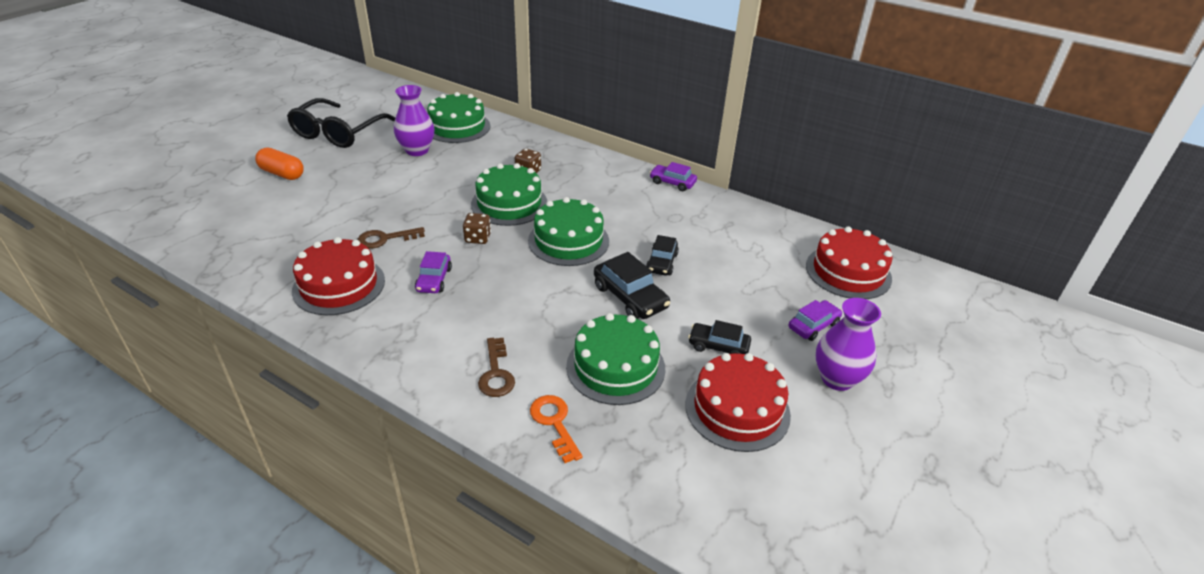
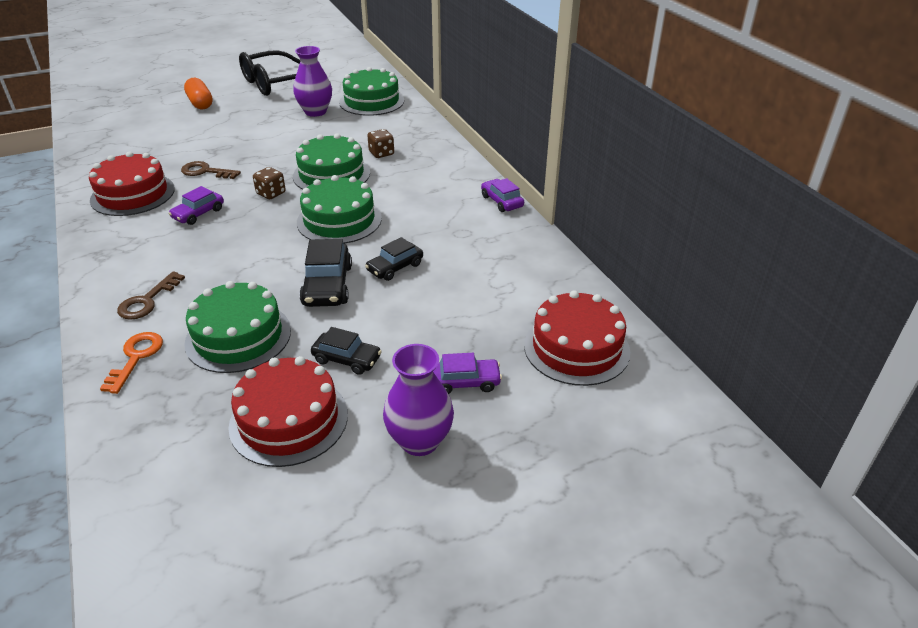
camera: 35 degrees right, 0 degrees up
black car [688,320,751,354] -> black car turned 150 degrees clockwise [311,327,382,375]

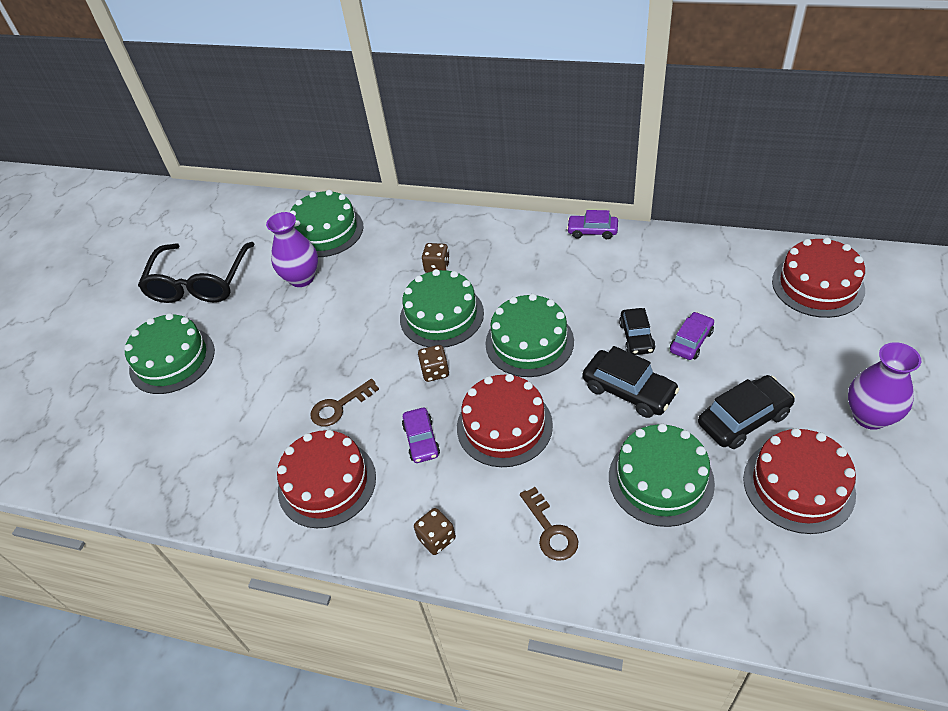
camera: 45 degrees left, 10 degrees up
orange key [100,332,163,394] -> none
orange capsule [184,78,213,109] -> green cake [124,313,215,394]
black car [311,327,382,375] -> black car [698,375,795,449], size x1.52
purple car [433,353,502,394] -> purple car moved to [670,312,714,360]
none -> brown dice [414,508,456,555]
none -> red cake [457,374,553,467]

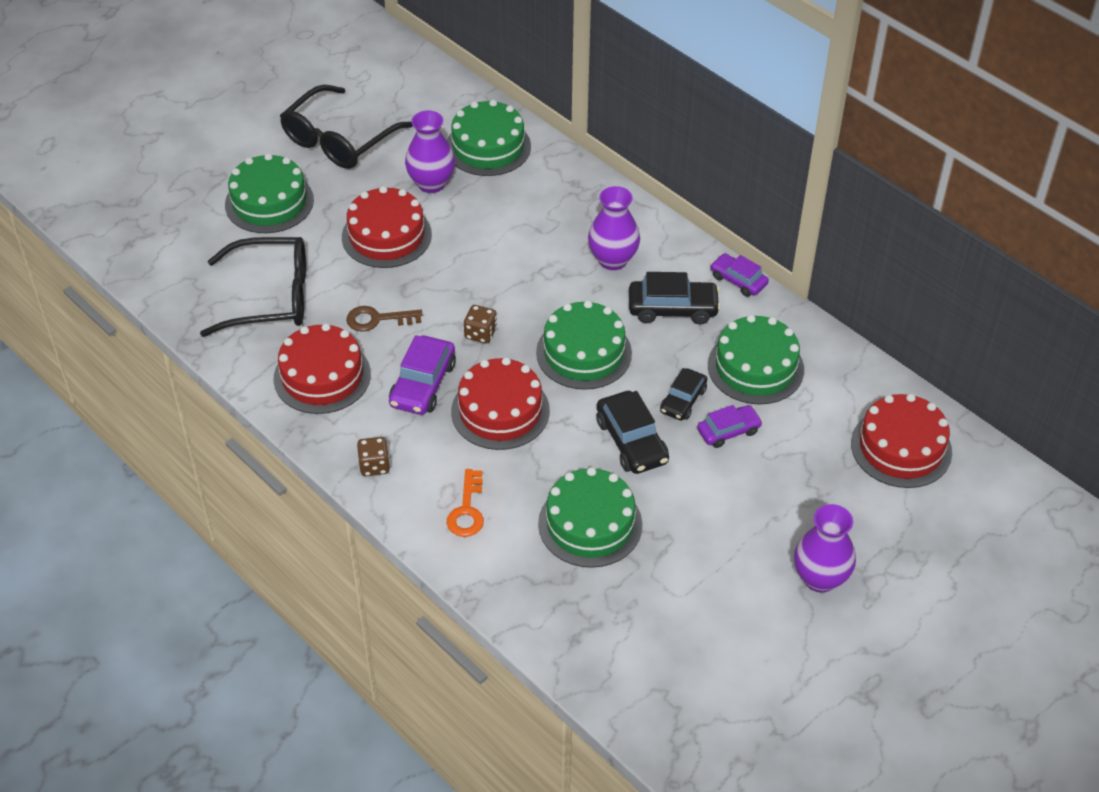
camera: 25 degrees right, 0 degrees up
green cake [400,269,484,348] -> green cake moved to [708,315,804,405]
purple car [402,408,440,463] -> purple car [389,335,456,415], size x1.52
brown dice [422,243,450,273] -> none
brown key [520,487,579,561] -> orange key [446,469,484,537]
black car [698,375,795,449] -> black car moved to [629,272,721,324]
red cake [743,428,856,534] -> red cake moved to [342,186,432,268]
none -> black glasses [200,237,306,337]
none -> purple vase [588,186,640,270]

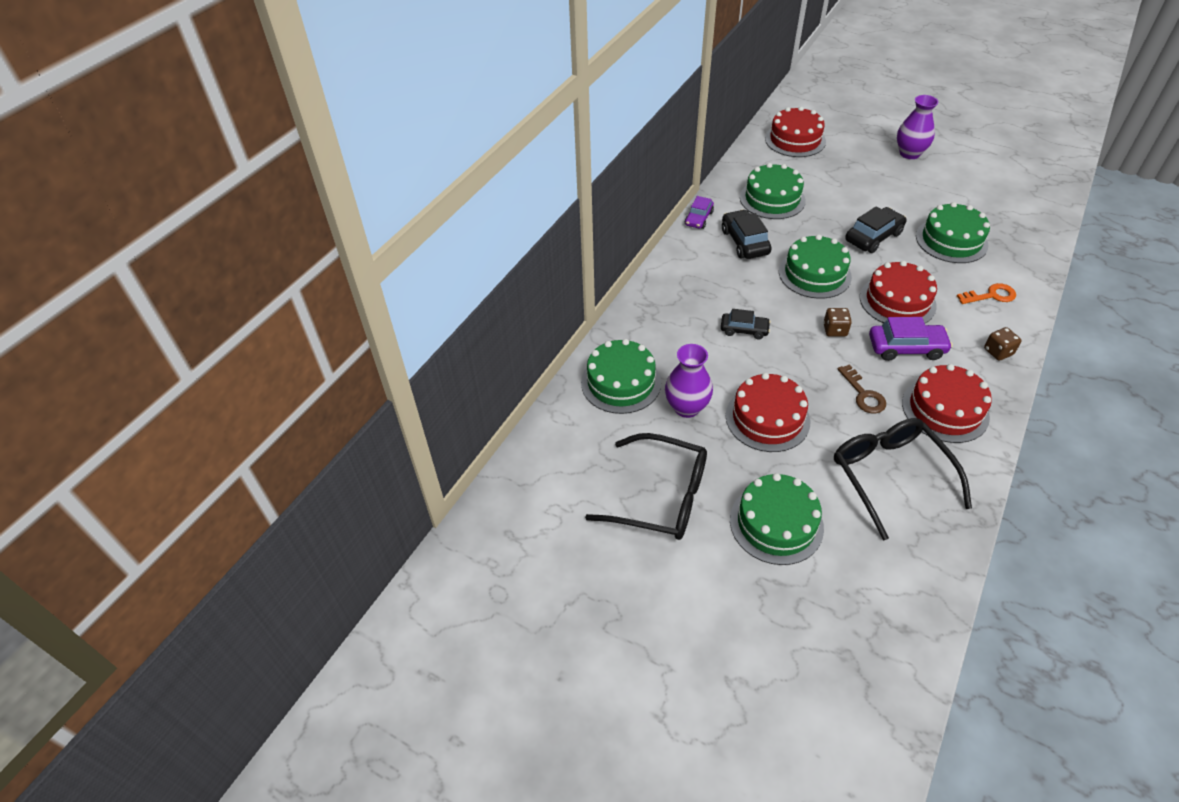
camera: 105 degrees left, 0 degrees up
purple vase [588,186,640,270] -> none
black car [660,368,707,421] -> black car moved to [721,309,771,339]
purple car [697,405,763,448] -> none

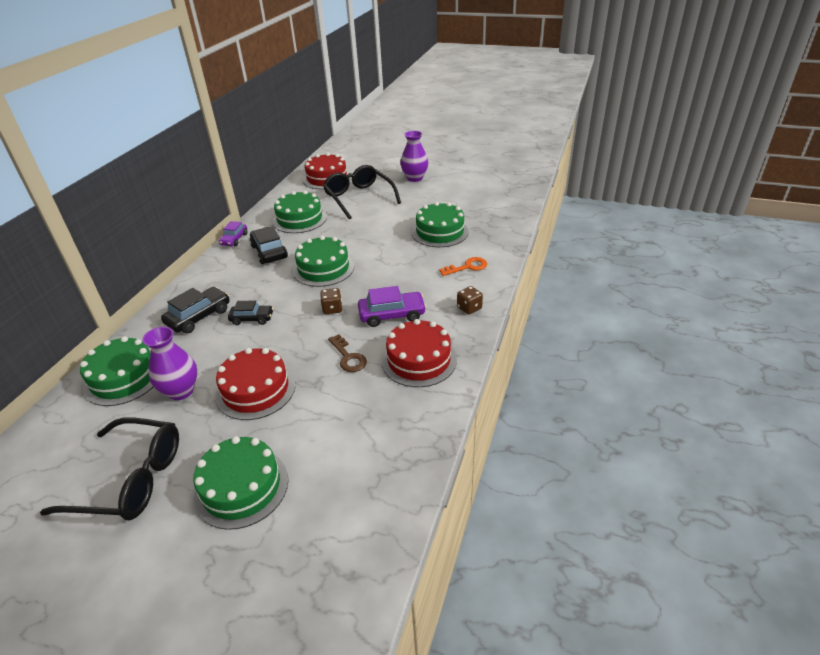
camera: 10 degrees left, 10 degrees down
black glasses [834,418,972,540] -> black glasses moved to [323,165,401,220]
black car [845,207,906,253] -> black car moved to [161,287,230,333]
red cake [860,261,937,323] -> none

